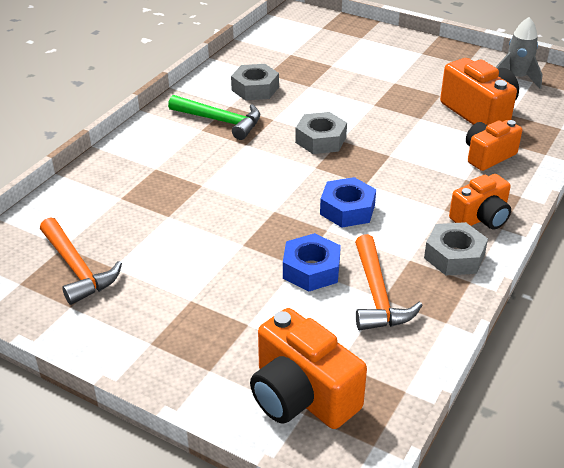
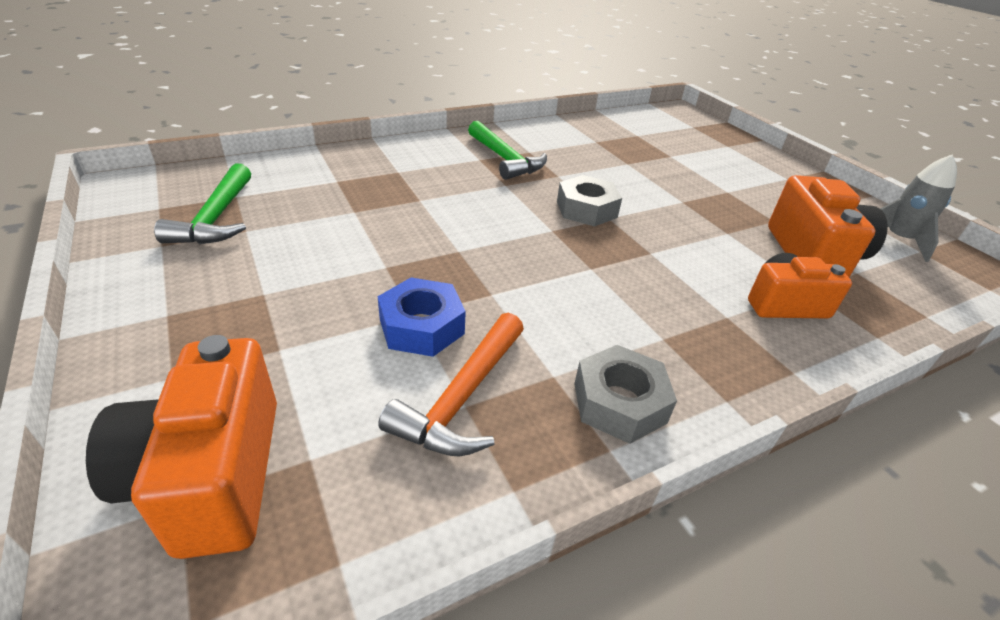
camera: 30 degrees right, 0 degrees up
orange hammer [40,217,122,305] -> green hammer [154,163,251,244]
grey nut [231,64,279,101] -> none
blue nut [320,177,376,227] -> none
orange camera [449,174,511,229] -> none

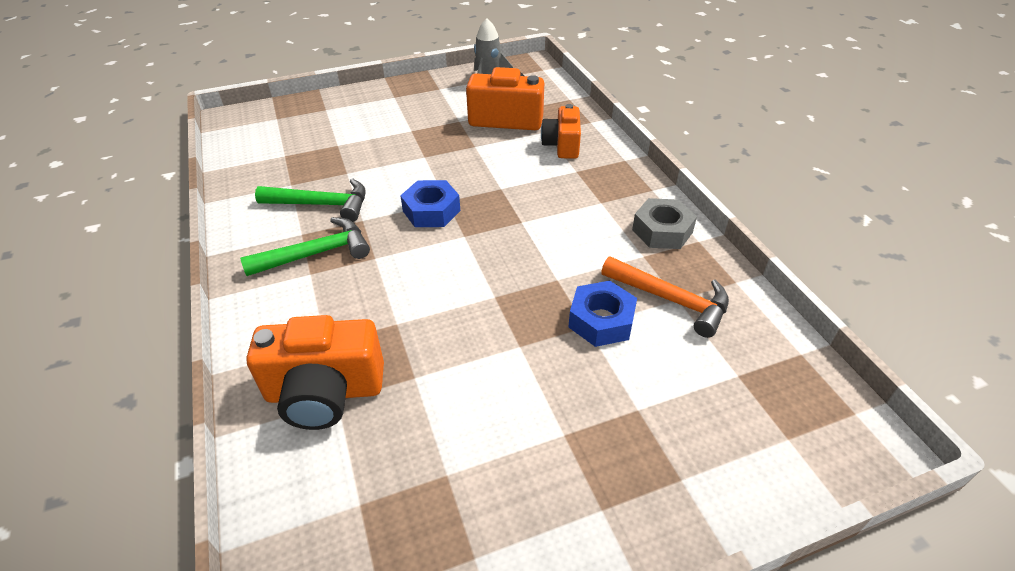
camera: 80 degrees left, 5 degrees up
orange camera [86,335,277,559] -> orange camera moved to [246,315,384,430]
green hammer [154,163,251,244] -> green hammer moved to [255,178,366,222]
grey nut [557,175,622,227] -> blue nut [400,180,460,227]

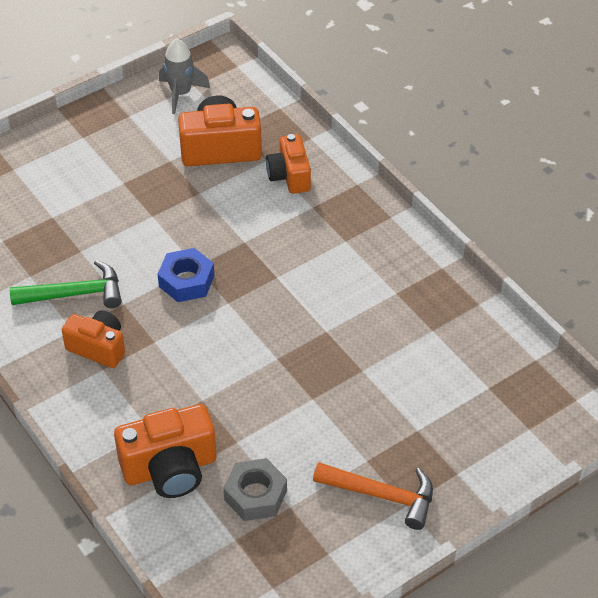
camera: 15 degrees left, 5 degrees up
green hammer [240,217,370,276] -> orange camera [62,310,125,368]
blue nut [568,281,637,347] -> none
orange hammer [601,256,729,338] -> orange hammer moved to [313,462,433,530]
grey nut [632,198,697,249] -> grey nut moved to [223,458,287,521]

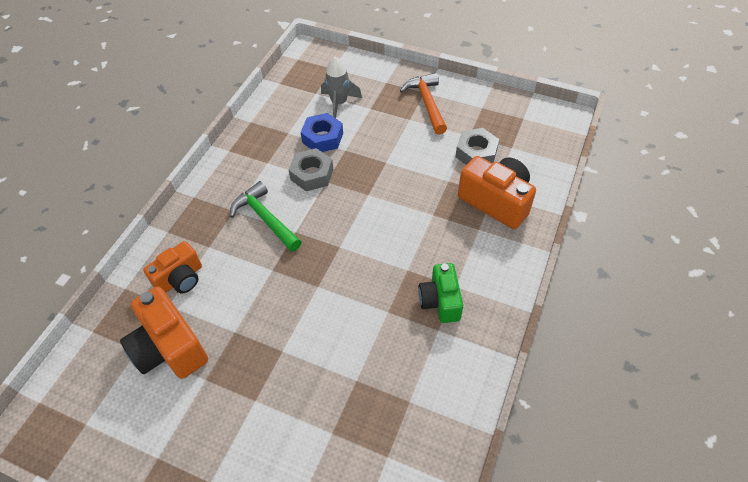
camera: 120 degrees left, 5 degrees up
green hammer [10,260,122,308] -> green hammer moved to [230,181,302,252]
orange camera [62,310,125,368] -> green camera [418,263,463,323]
blue nut [158,248,214,302] -> blue nut moved to [301,113,343,152]
grey rocket [159,38,210,114] -> grey rocket moved to [321,57,362,118]
none -> grey nut [289,148,333,191]

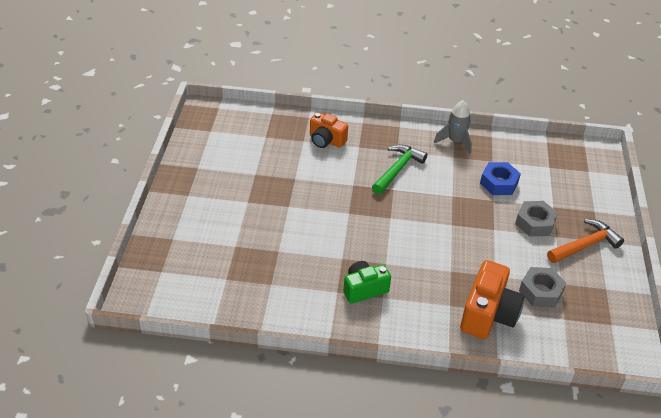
camera: 70 degrees right, 10 degrees down
orange camera [120,286,208,379] -> none
grey nut [289,148,333,191] -> grey nut moved to [515,201,558,237]
grey rocket [321,57,362,118] -> grey rocket moved to [434,100,472,154]

